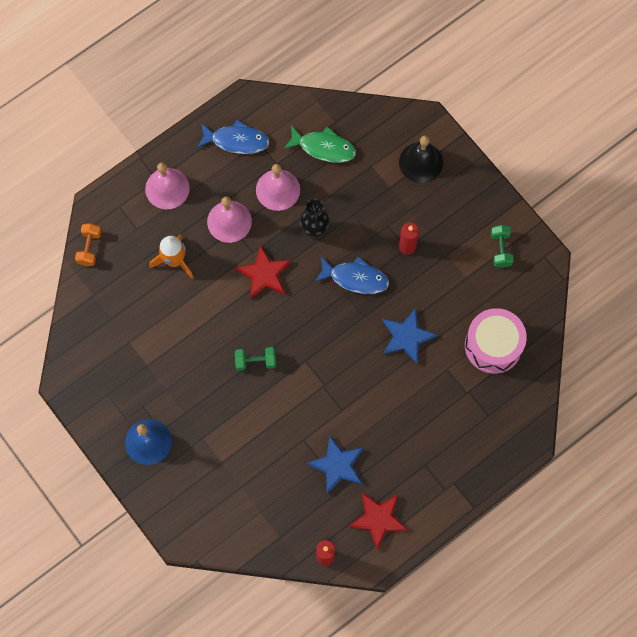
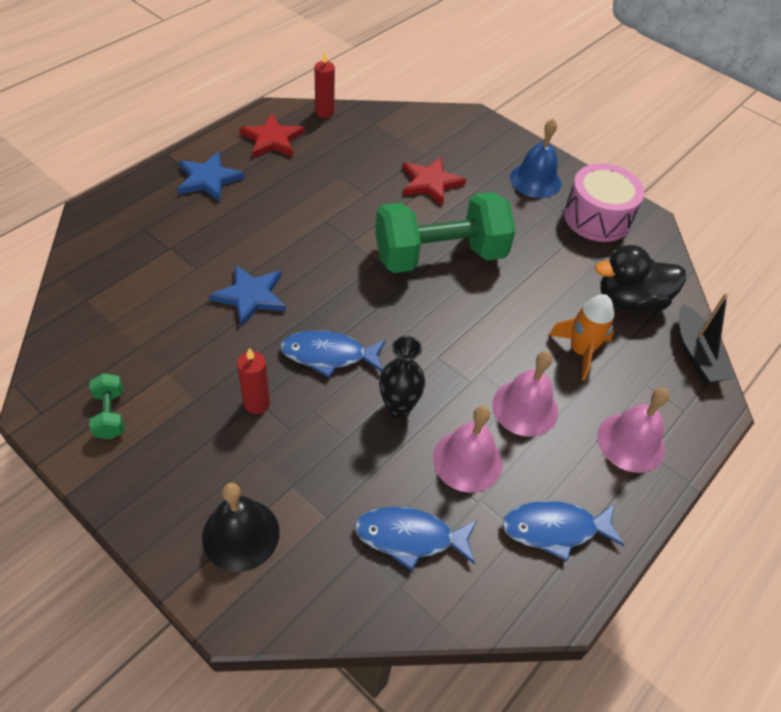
camera: 165 degrees right, 20 degrees down
orange dumbbell [75,223,101,266] -> black boat [679,293,735,383]
red star [235,245,291,299] -> red star moved to [403,157,466,206]
green dumbbell [235,347,276,371] -> green dumbbell [375,192,516,273], size x2.49
green fish [283,125,356,163] -> blue fish [355,507,477,570]
blue star [307,435,363,494] -> blue star moved to [177,152,245,202]
pink drum [465,308,527,374] -> pink drum moved to [564,163,645,242]
none -> black duck [595,245,686,313]

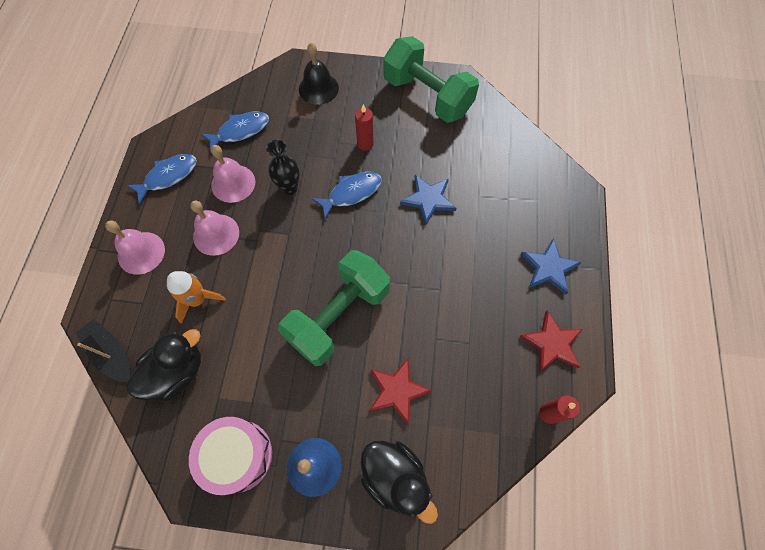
camera: 150 degrees right, 15 degrees up
green dumbbell [89,373,124,439] -> green dumbbell [384,36,479,123], size x2.49
none -> black duck [361,441,438,524]

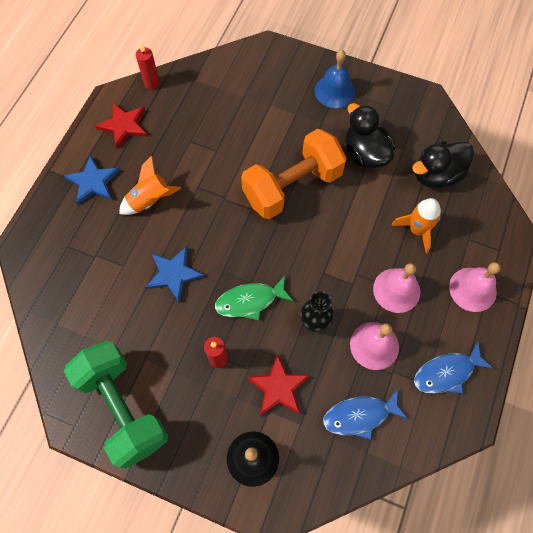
camera: 165 degrees left, 0 degrees up
black boat [76,319,132,382] -> none
pink drum [189,417,272,495] -> none
green dumbbell [278,250,390,366] -> orange dumbbell [241,129,346,219]
blue fish [312,172,382,219] -> green fish [215,276,294,321]
black duck [361,441,438,524] -> black duck moved to [345,103,396,169]
red star [369,358,432,425] -> red star moved to [247,354,310,416]
none -> orange rocket [119,156,181,215]

